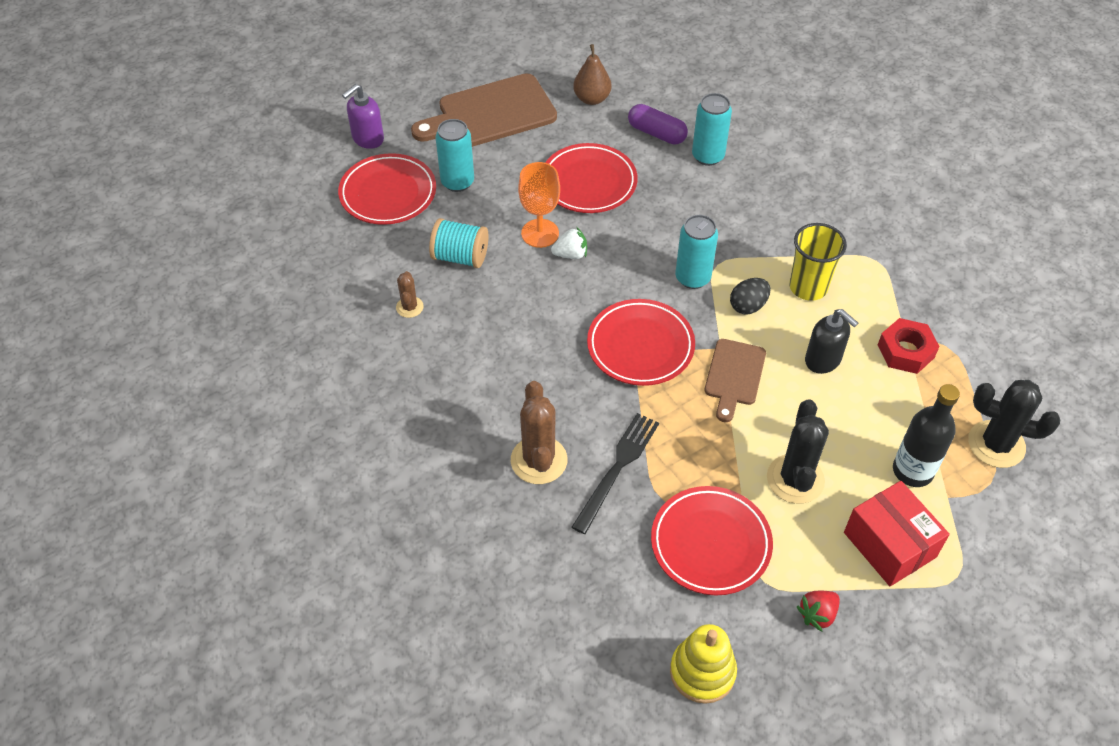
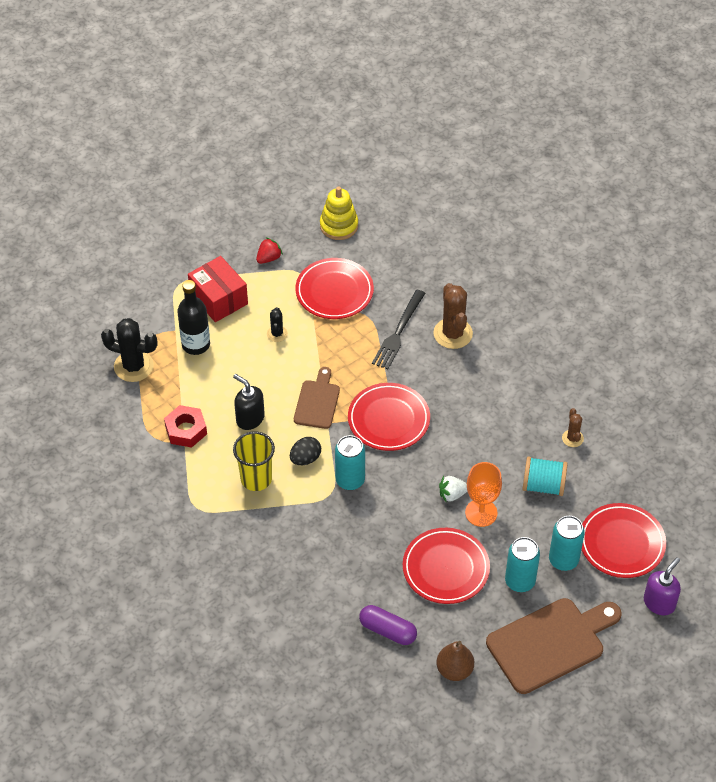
camera: 175 degrees right, 0 degrees up
turquoise can [692,93,732,166] -> turquoise can moved to [505,537,540,592]
black cactus [767,399,829,504] -> black cactus [267,307,288,342], size x0.53

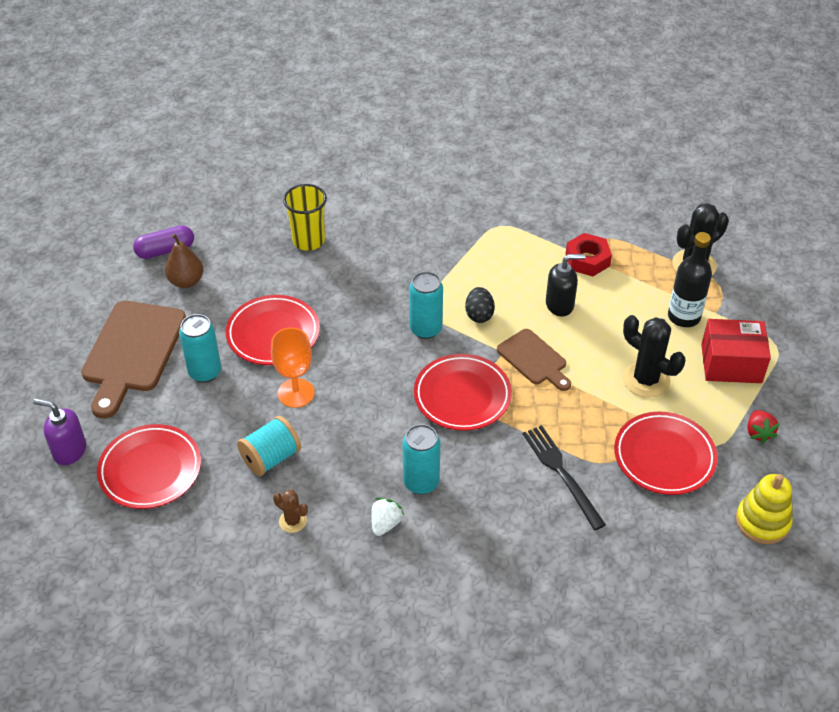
camera: 130 degrees right, 5 degrees down
yellow cup [233,431,275,491] -> yellow cup moved to [283,184,327,251]
black cactus [267,307,288,342] -> black cactus [622,315,686,398], size x1.89
purple capsule [359,605,417,645] -> purple capsule moved to [133,225,194,259]
brown cactus [433,283,473,349] -> none
white strawberry [439,476,467,502] -> white strawberry moved to [371,498,404,536]
turquoise can [549,516,585,571] -> turquoise can moved to [403,424,440,495]
purple soap dispenser [644,557,681,615] -> purple soap dispenser turned 120 degrees clockwise [33,399,86,465]

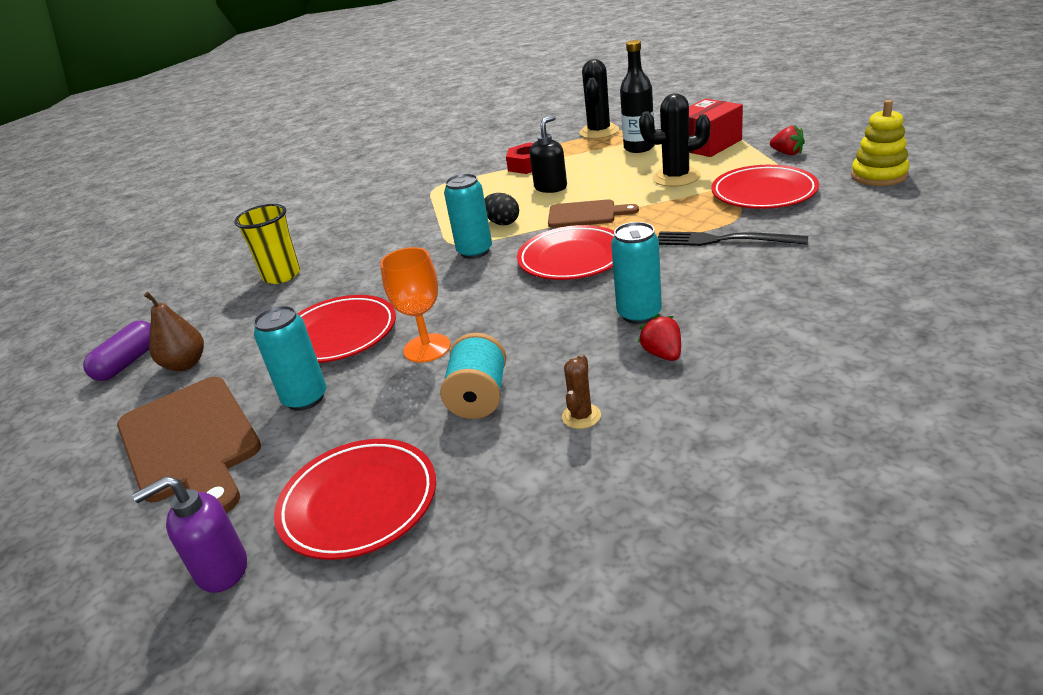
camera: 40 degrees left, 15 degrees down
brown cactus [273,490,308,533] -> brown cactus turned 60 degrees counterclockwise [562,354,601,429]
white strawberry [371,498,404,536] -> red strawberry [638,314,681,361]

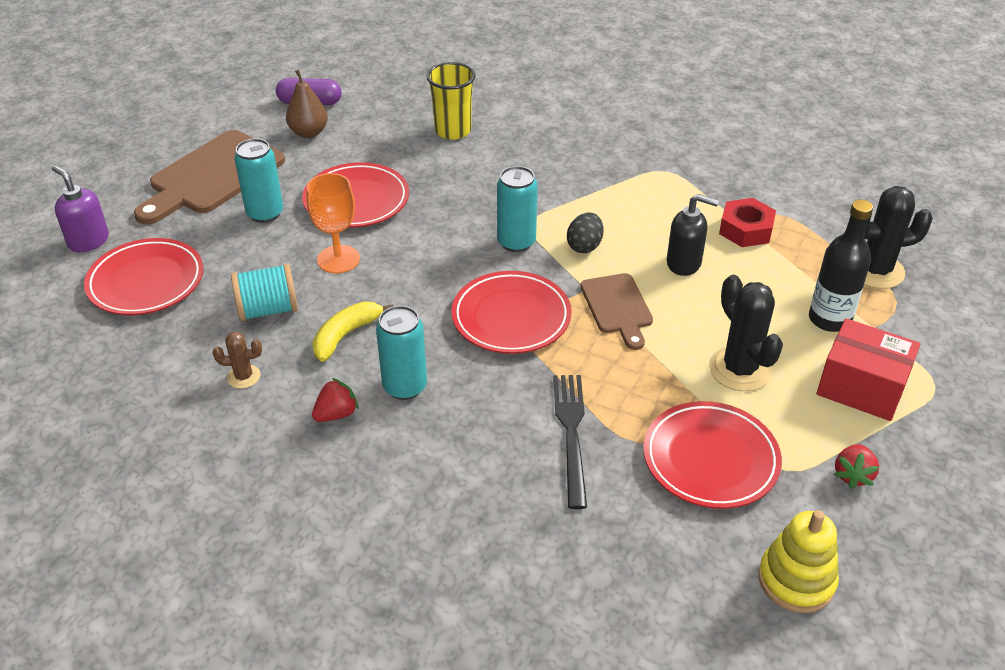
camera: 65 degrees right, 10 degrees up
none -> yellow banana [312,302,394,362]

